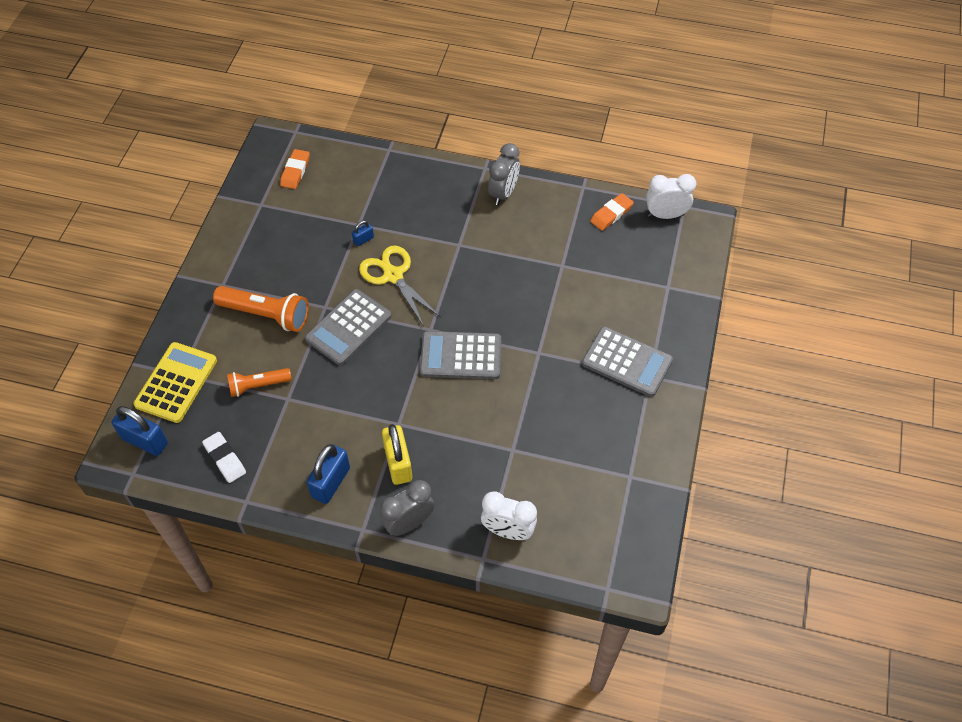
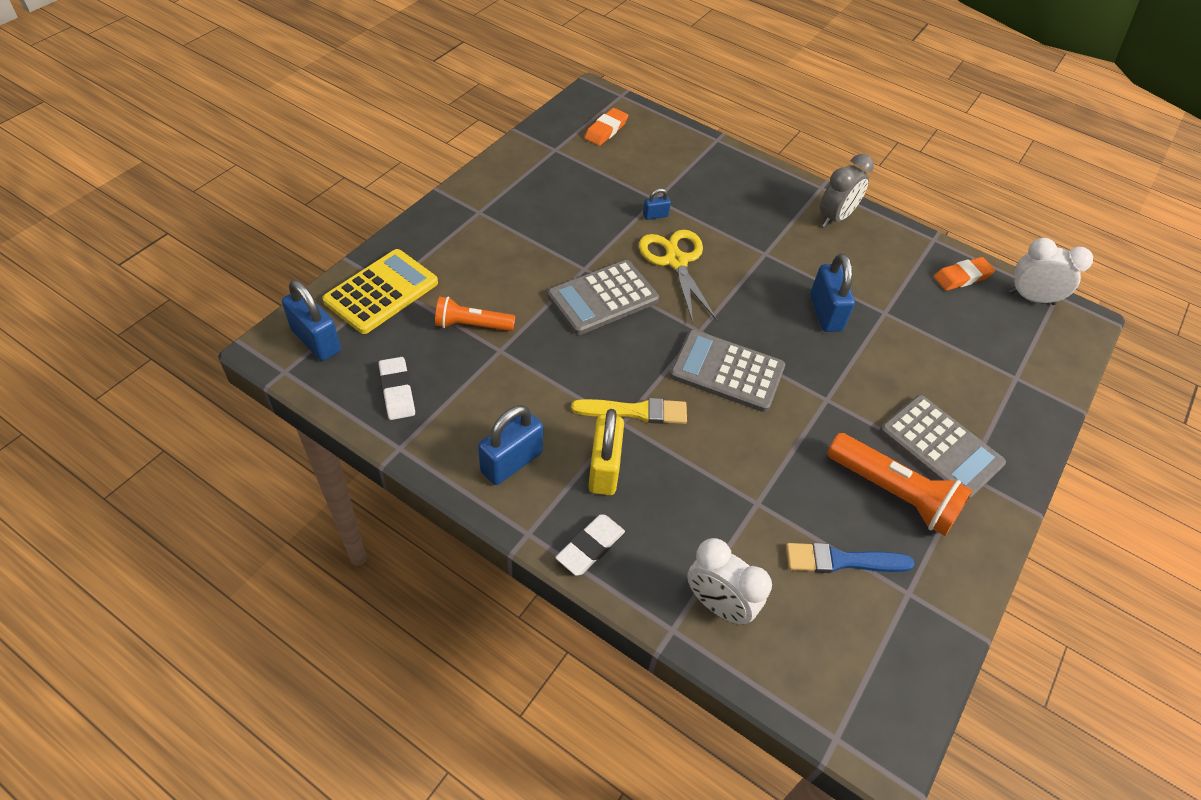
camera: 15 degrees right, 5 degrees down
orange flashlight [213,286,309,332] -> orange flashlight moved to [827,433,973,536]
grey clock [380,480,434,536] -> white eraser [555,514,625,576]
none -> yellow brush [571,398,687,424]
none -> blue brush [786,542,915,573]
none -> blue padlock [810,253,855,332]

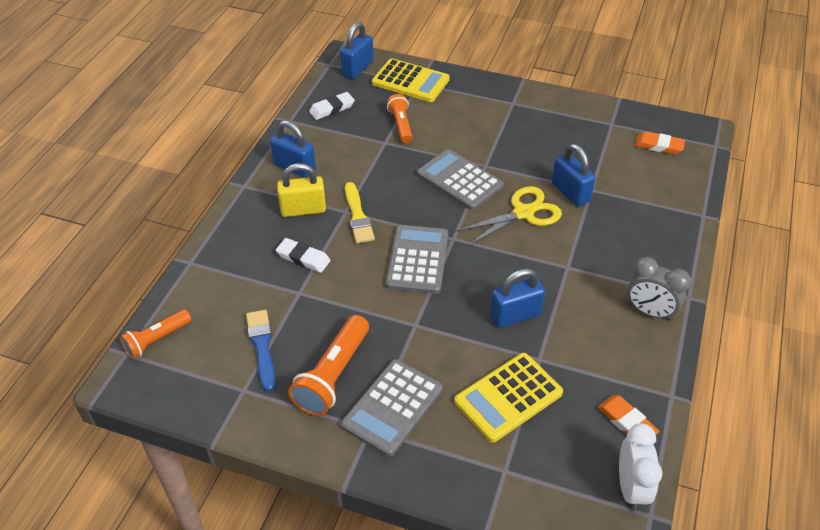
camera: 80 degrees right, 5 degrees down
white eraser [555,514,625,576] -> white eraser moved to [276,238,331,273]
blue padlock [643,188,671,220] -> blue padlock [552,144,595,207], size x2.01
white clock [687,538,772,625] -> none
none -> orange flashlight [120,310,191,359]
none -> yellow calculator [454,353,563,443]

